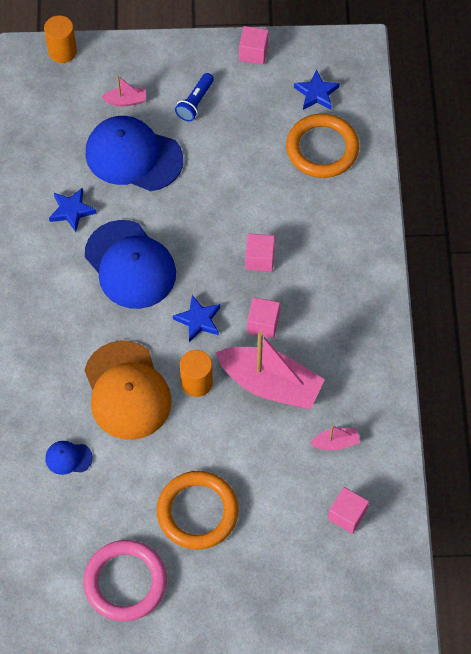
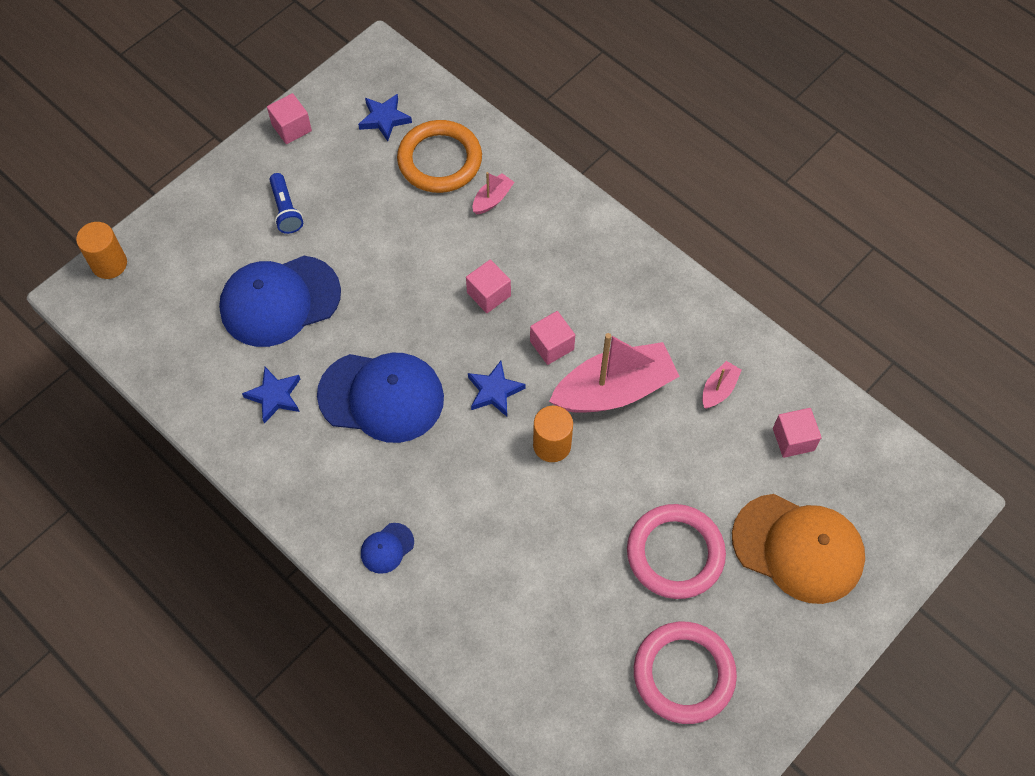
camera: 45 degrees left, 0 degrees up
blue cap [45,441,93,475] -> blue cap moved to [361,523,414,574]
orange cap [84,340,172,440] -> orange cap moved to [732,494,865,604]
pink boat [101,76,146,106] -> pink boat moved to [473,172,515,214]
orange ring [157,471,239,550] -> pink ring [627,504,726,599]

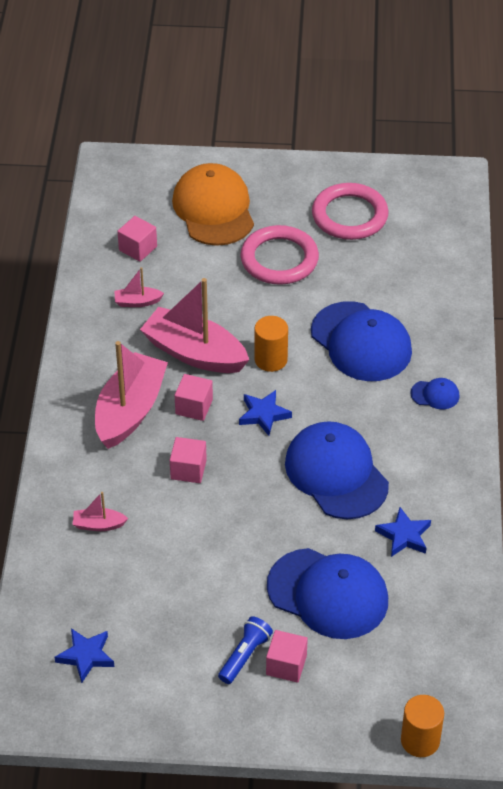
camera: 130 degrees left, 15 degrees down
pink cube [267,93,312,144] -> pink cube moved to [266,630,308,682]
orange ring [397,120,482,193] -> none
none -> pink boat [95,341,168,449]
none -> blue cap [311,301,412,381]

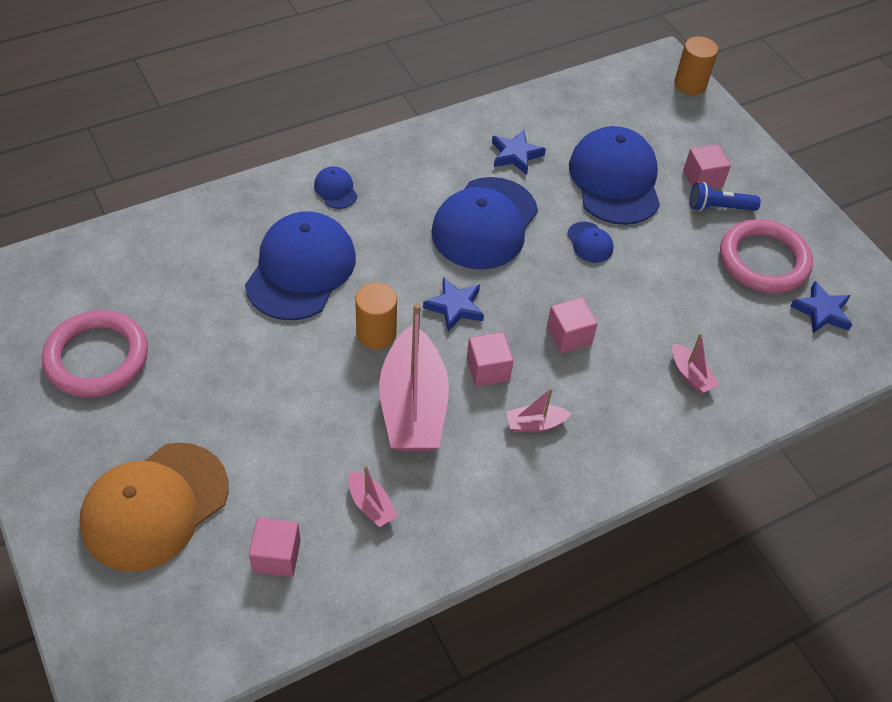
camera: 125 degrees left, 5 degrees up
pink boat [95,341,168,449] -> pink boat [506,388,572,432], size x0.44
pink ring [240,225,319,285] -> pink ring moved to [720,219,813,294]
none -> blue cap [567,222,614,263]

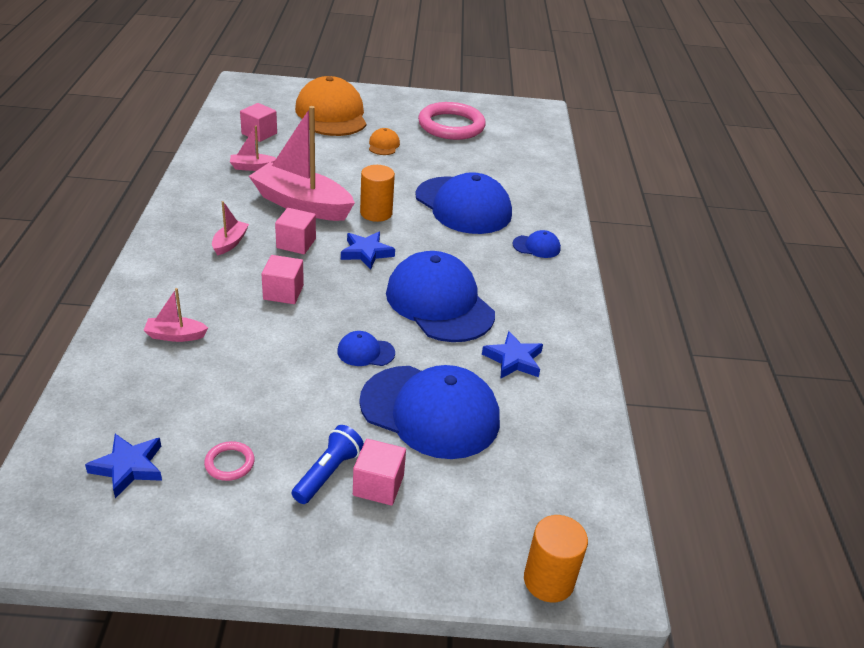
camera: 120 degrees right, 15 degrees down
pink ring [720,219,813,294] -> pink ring [204,441,255,481], size x0.42
none -> orange cap [369,128,400,155]

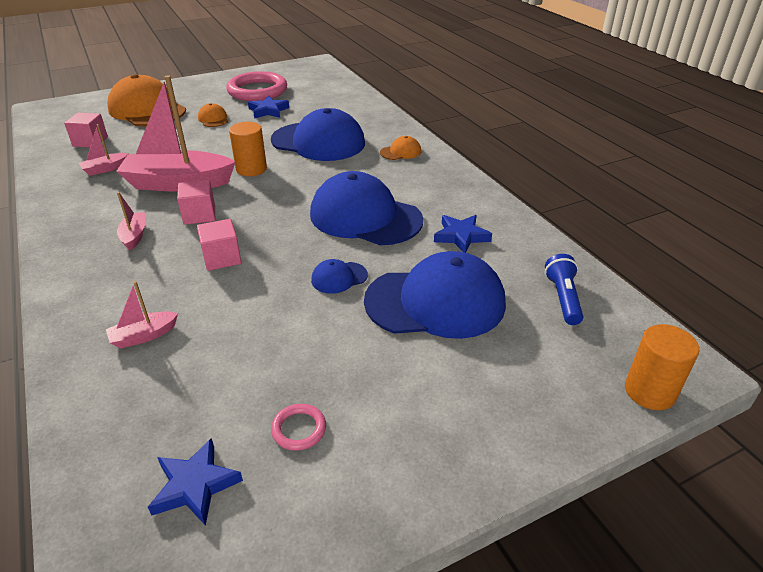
camera: 25 degrees left, 0 degrees up
blue flashlight [292,425,364,504] -> blue flashlight moved to [545,254,583,325]
blue star [341,232,395,270] -> blue star moved to [248,96,289,119]
pink cube [353,439,406,506] -> none
blue cap [512,230,561,258] -> orange cap [380,136,421,160]

